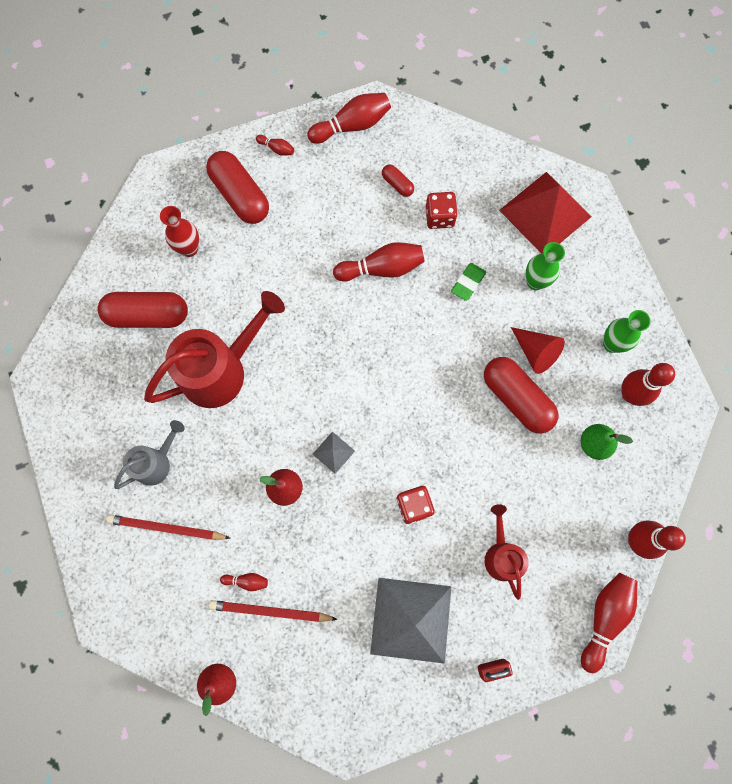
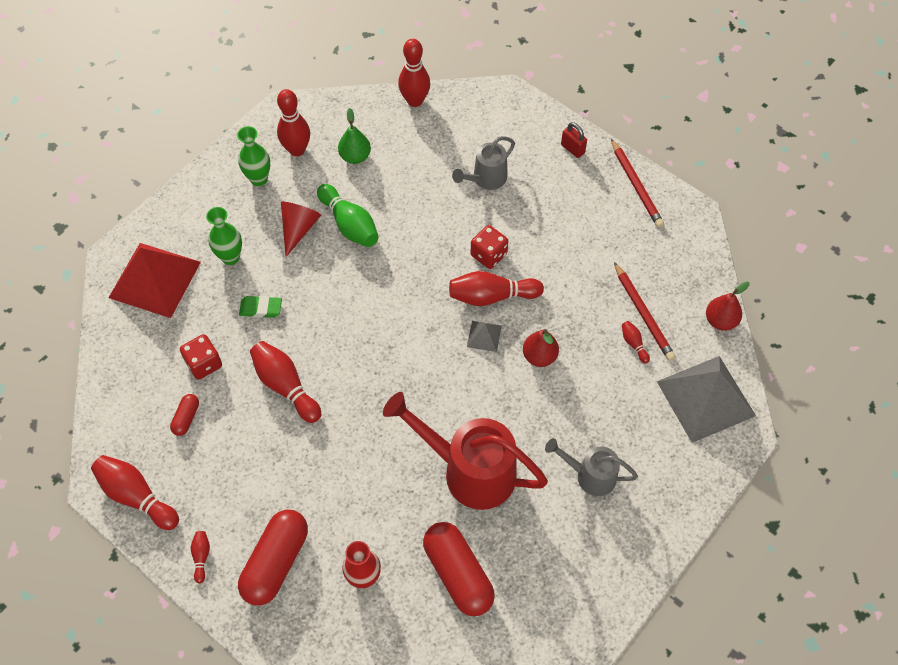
camera: 120 degrees left, 15 degrees down
red pencil [106,515,231,540] -> red pencil moved to [611,139,664,228]
grey pyramid [370,578,452,664] -> grey pyramid moved to [657,356,756,443]
red capsule [484,357,559,434] -> green bowling pin [317,184,379,247]
red watering can [485,504,529,600] -> grey watering can [452,136,515,190]
red bowling pin [581,573,638,673] -> red bowling pin moved to [449,271,544,306]

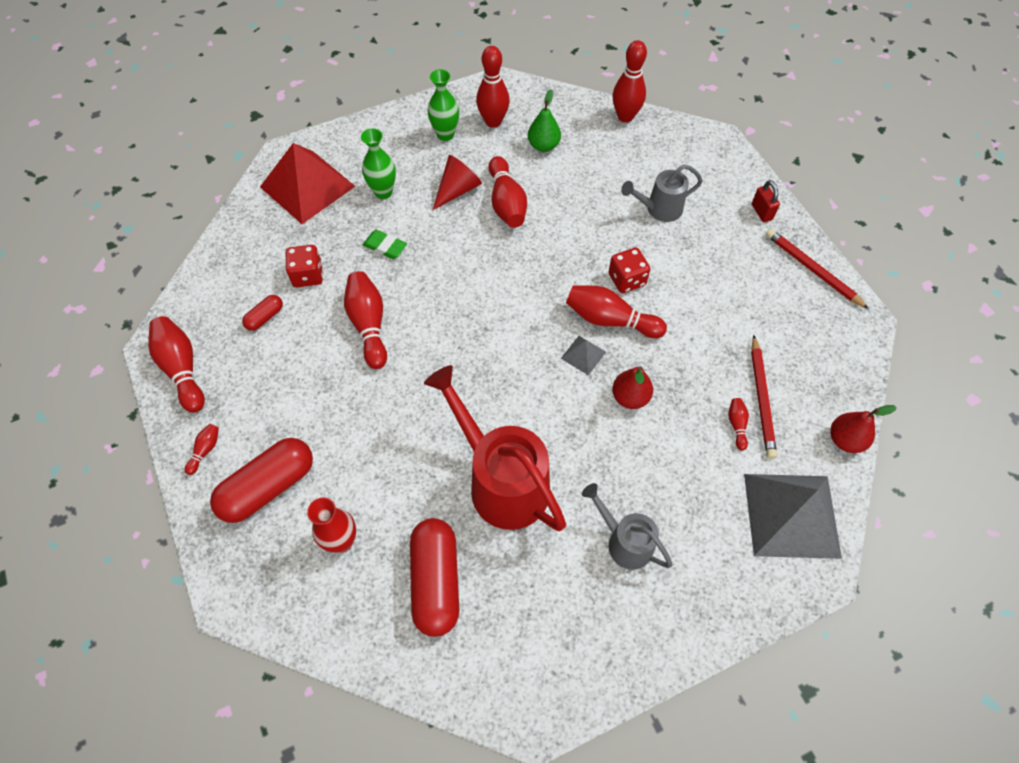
camera: 25 degrees right, 0 degrees up
green bowling pin [317,184,379,247] -> red bowling pin [488,156,527,228]
red pencil [611,139,664,228] -> red pencil turned 135 degrees clockwise [766,229,869,309]

